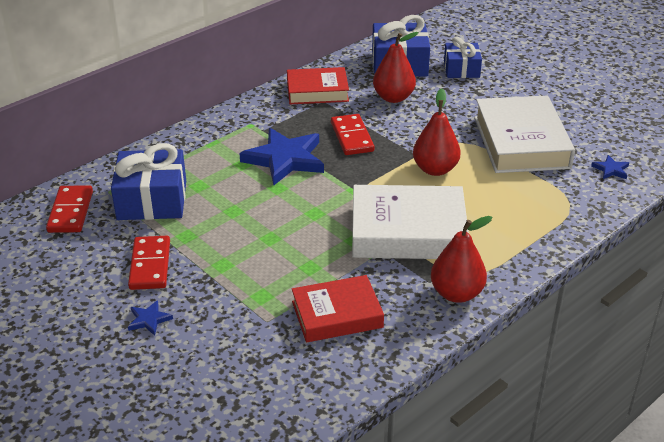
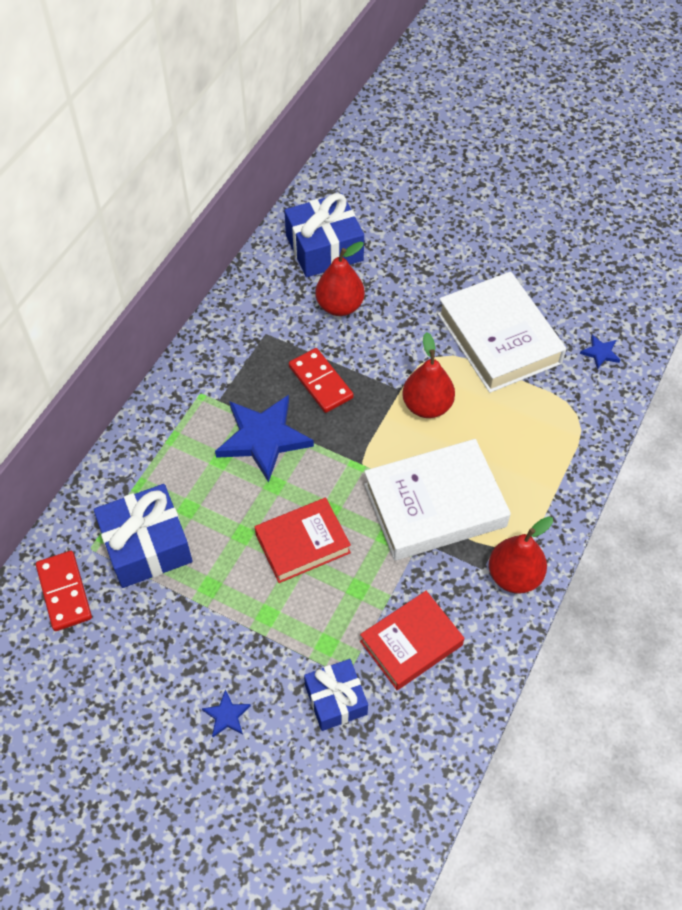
camera: 20 degrees left, 20 degrees up
red domino [128,236,170,290] -> none
red book [287,67,349,104] -> red book moved to [255,498,351,583]
blue gift [444,37,482,78] -> blue gift moved to [304,659,368,731]

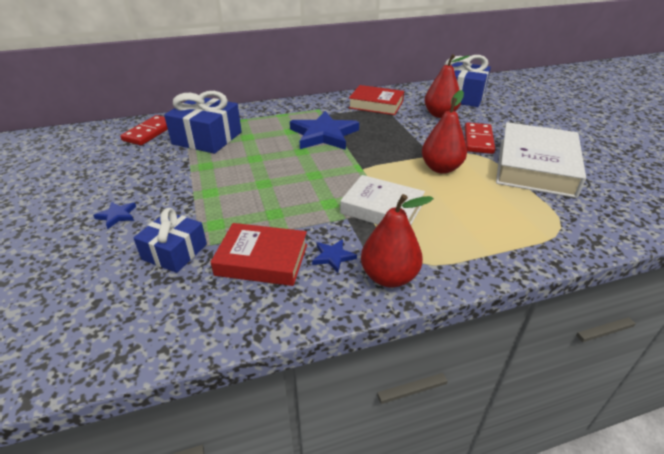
camera: 45 degrees right, 20 degrees down
red book [255,498,351,583] -> red book moved to [349,85,404,115]
red domino [289,348,354,413] -> red domino moved to [465,122,495,154]
white book [364,439,511,561] -> white book [340,175,425,225], size x0.64
blue star [580,335,620,369] -> blue star moved to [312,239,357,273]

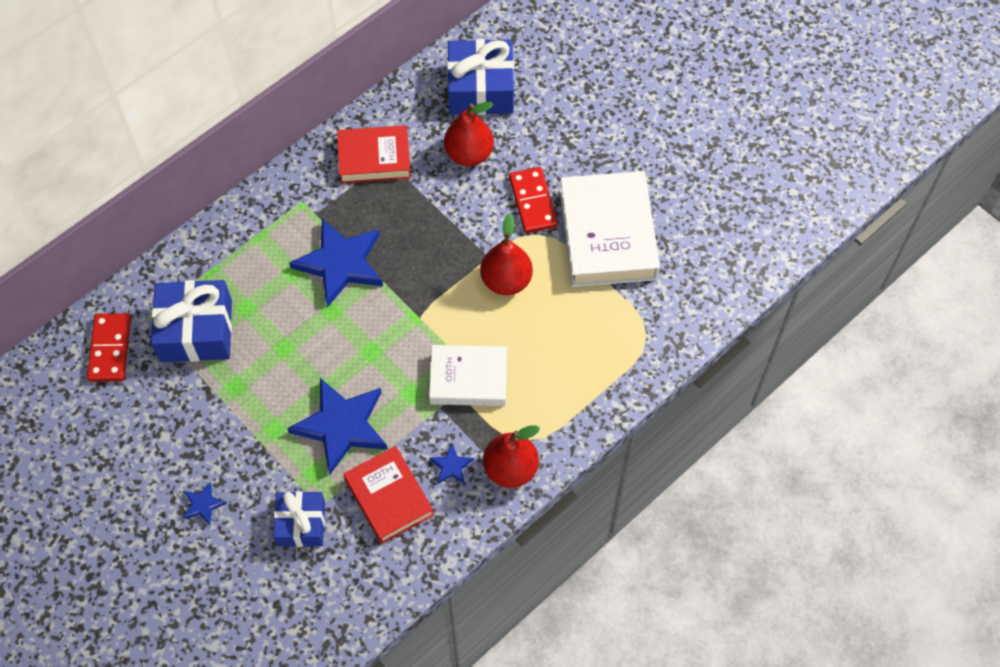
camera: 25 degrees left, 25 degrees up
red book [211,223,307,286] -> red book turned 75 degrees clockwise [343,446,434,544]
none -> blue star [287,378,388,475]

